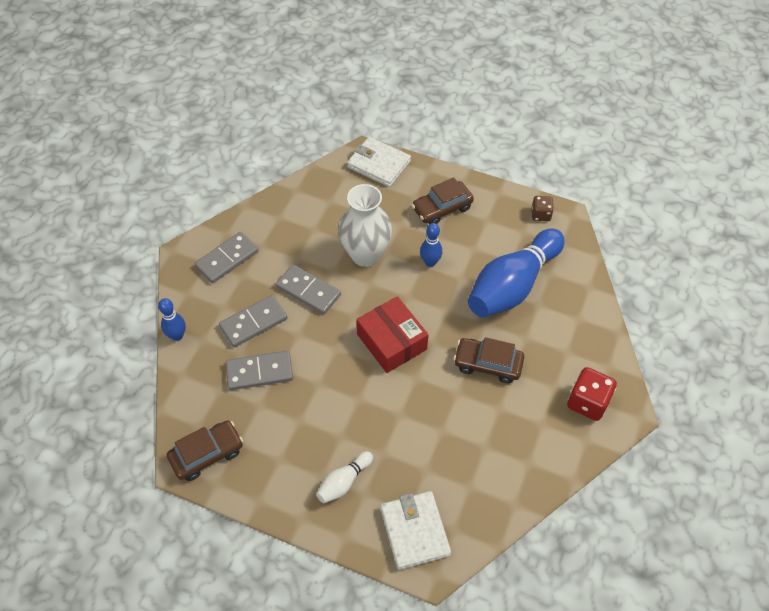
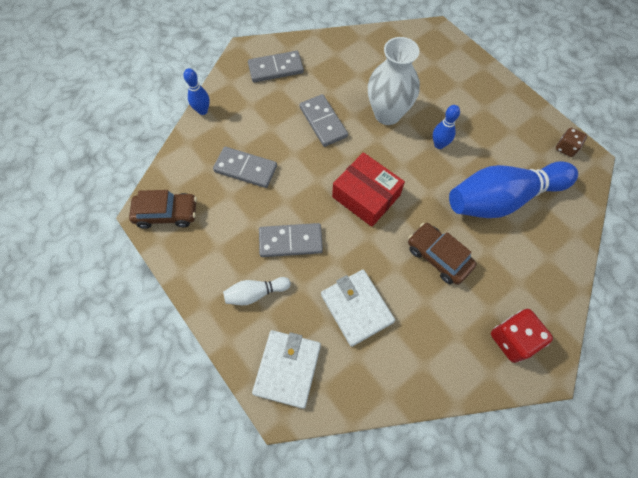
camera: 30 degrees right, 10 degrees up
grey domino [219,295,287,347] -> grey domino moved to [259,223,323,257]
white wallet [347,137,411,187] -> white wallet moved to [321,270,395,347]
red box [357,296,429,373] -> red box turned 45 degrees counterclockwise [332,152,405,227]
brown car [412,177,474,224] -> none

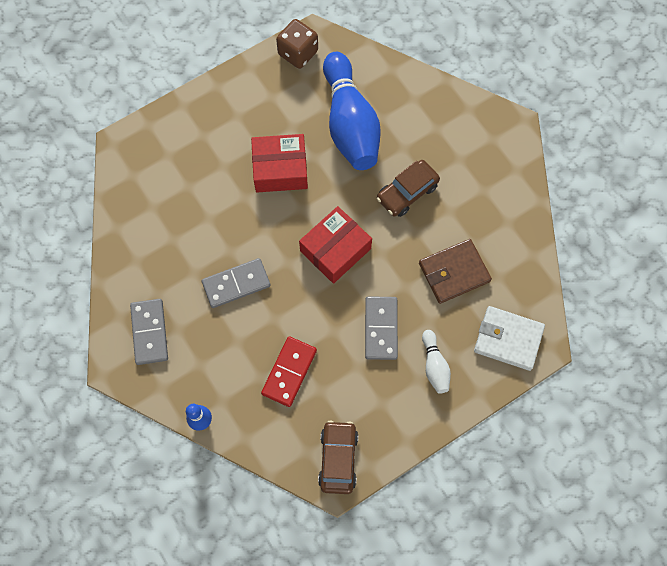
camera: 85 degrees left, 5 degrees up
grey domino [213,147,277,188] -> red domino [261,336,317,407]
white wallet [321,270,395,347] -> brown wallet [419,239,492,304]
white vase [368,37,420,125] -> none
blue bowling pin [433,105,460,149] -> red box [251,134,308,193]
red dice [491,309,553,363] -> none
brown dice [556,128,587,157] -> brown dice [276,19,318,69], size x1.63

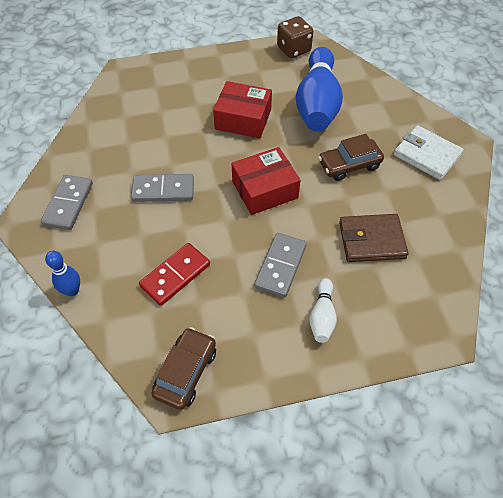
camera: 20 degrees right, 15 degrees down
white wallet [474,306,545,371] -> white wallet moved to [394,125,464,180]

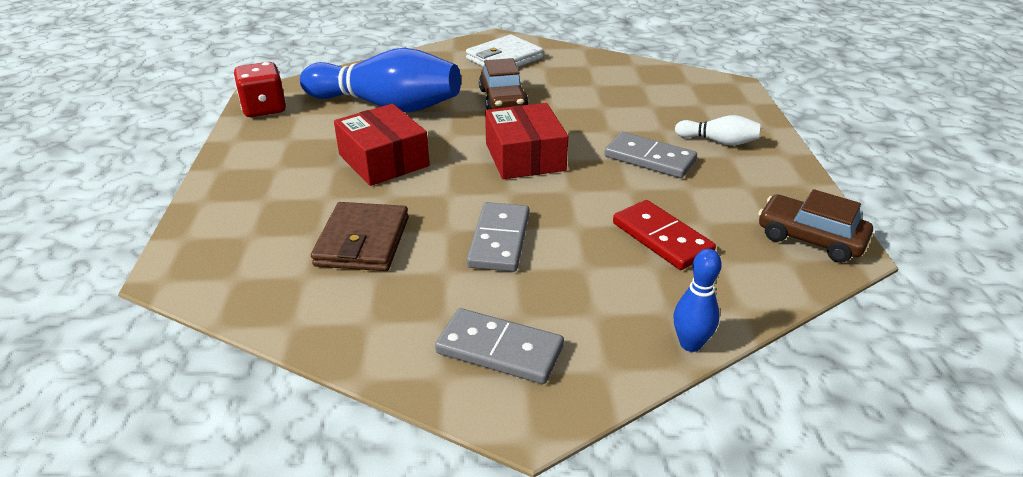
camera: 80 degrees left, 20 degrees down
red box [213,81,272,138] -> red box turned 60 degrees counterclockwise [334,104,429,186]
brown dice [277,16,313,58] -> red dice [234,62,286,117]
brown wallet [339,214,408,262] -> brown wallet moved to [311,202,409,271]

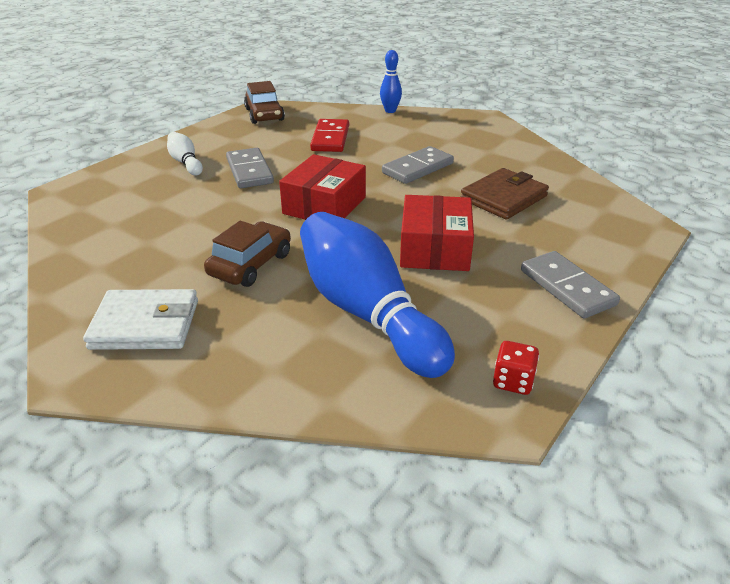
camera: 140 degrees left, 0 degrees up
red dice [234,62,286,117] -> red dice [493,341,539,395], size x0.61
grey domino [435,308,564,384] -> grey domino moved to [521,251,620,318]

